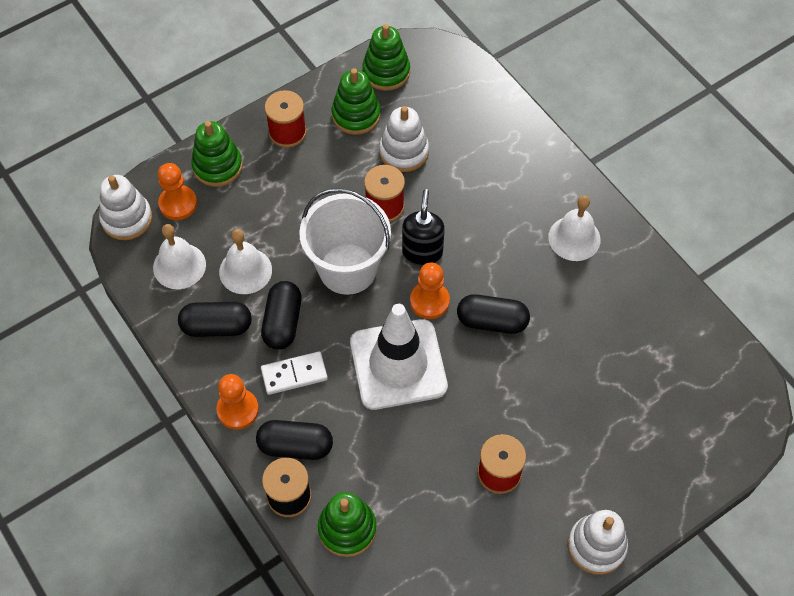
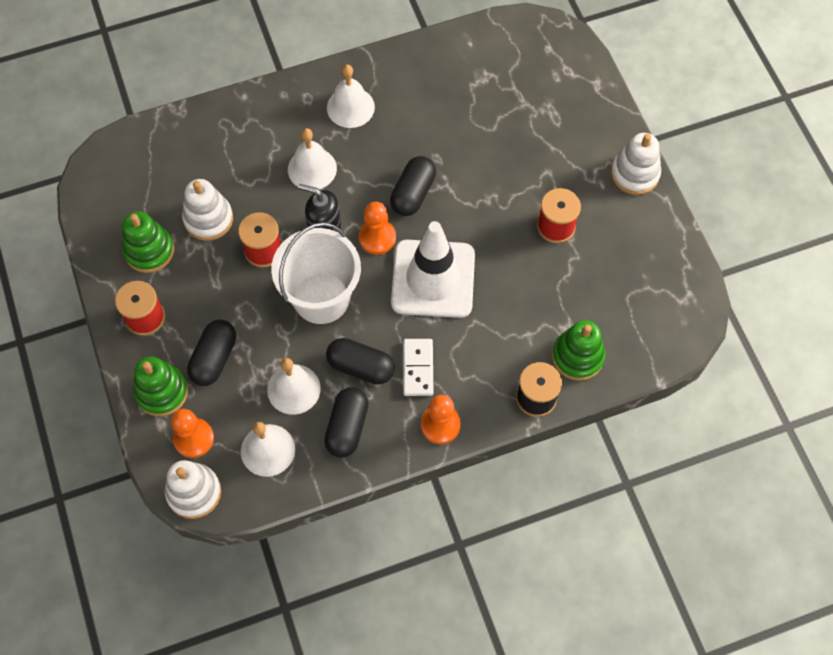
camera: 75 degrees left, 5 degrees up
black capsule [256,420,333,460] -> black capsule moved to [187,320,236,386]
green stacking toy [362,24,410,91] -> none
none -> white bell [288,128,337,189]

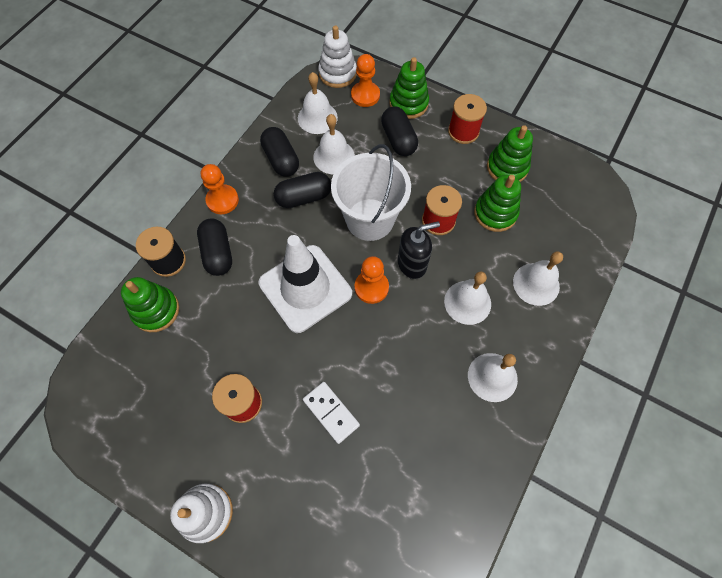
camera: 140 degrees right, 0 degrees up
white stacking toy [182,179,233,241] -> green stacking toy [474,175,521,232]
black capsule [390,156,436,216] -> black capsule moved to [197,218,232,276]
white domino [403,339,433,396] -> white domino moved to [303,382,360,444]
none -> white bell [513,251,563,306]

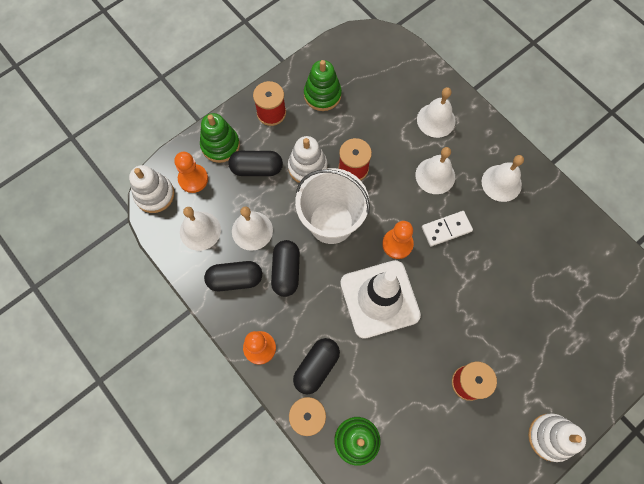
camera: 70 degrees left, 5 degrees up
black capsule [197,218,232,276] -> black capsule turned 60 degrees counterclockwise [293,338,340,394]
white domino [303,382,360,444] -> white domino moved to [422,211,473,246]
black soap dispenser [398,221,440,279] -> none
green stacking toy [474,175,521,232] -> none
none -> white stacking toy [288,136,327,183]

